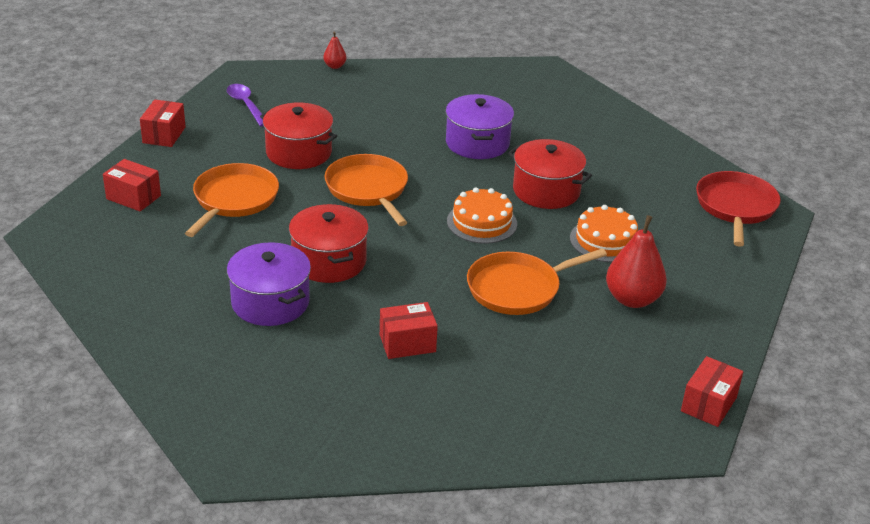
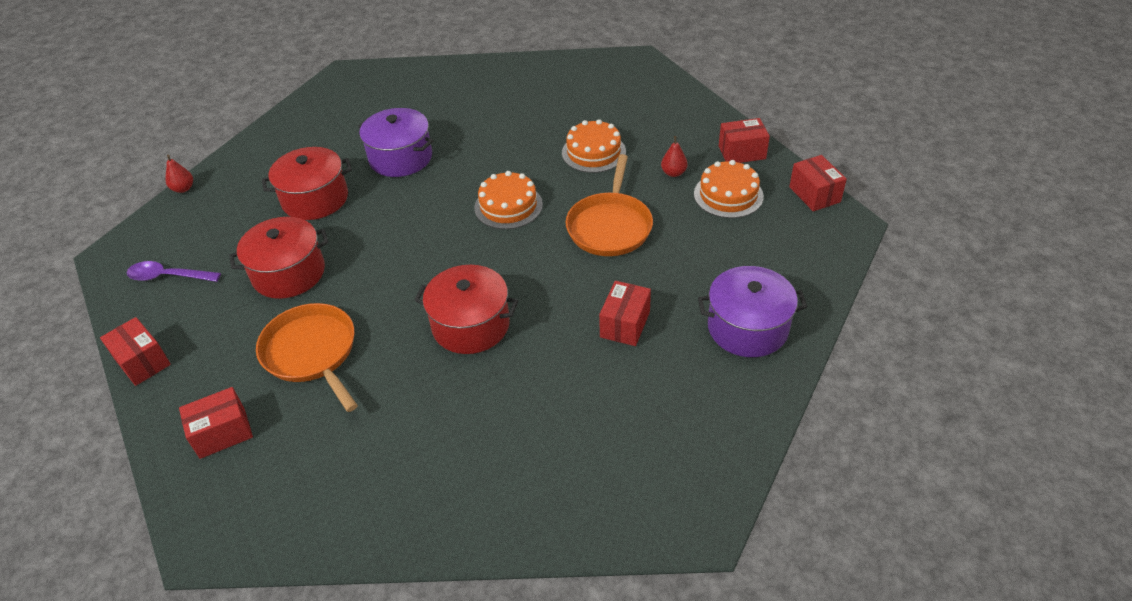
camera: 50 degrees left, 10 degrees up
purple pot [227,242,311,326] -> purple pot moved to [698,266,807,357]
orange pan [325,154,408,226] -> none
red pot [508,139,592,209] -> red pot moved to [262,147,352,220]
red pear [606,215,667,308] -> red pear [661,136,688,177], size x0.50
red pan [696,171,781,247] -> none
none -> orange cake [694,160,764,218]
none -> red box [719,118,770,163]

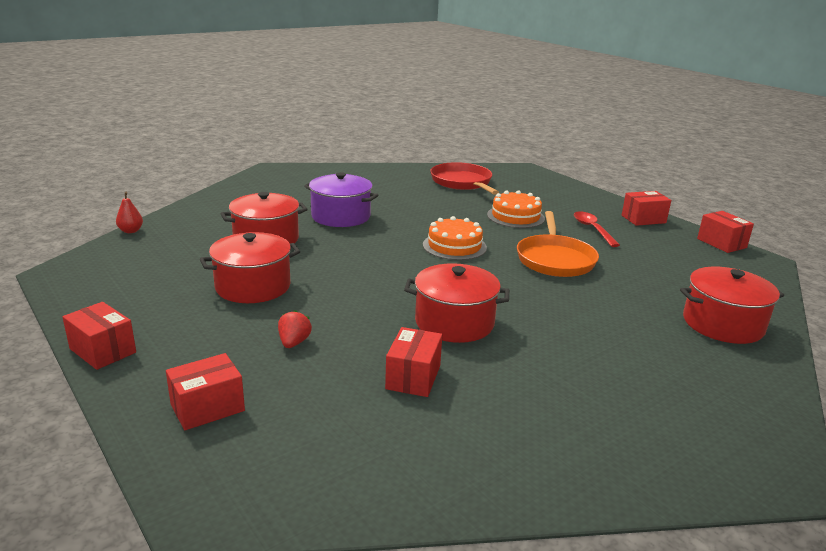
camera: 10 degrees left, 20 degrees down
purple spoon [127,261,221,282] -> none
orange pan [256,303,358,412] -> red strawberry [278,310,312,348]
red box [599,281,651,346] -> red box moved to [385,327,442,397]
red pear [661,136,688,177] -> red spoon [574,211,620,247]
orange cake [694,160,764,218] -> none
purple pot [698,266,807,357] -> red pot [680,267,784,344]
none -> red pan [430,162,499,195]

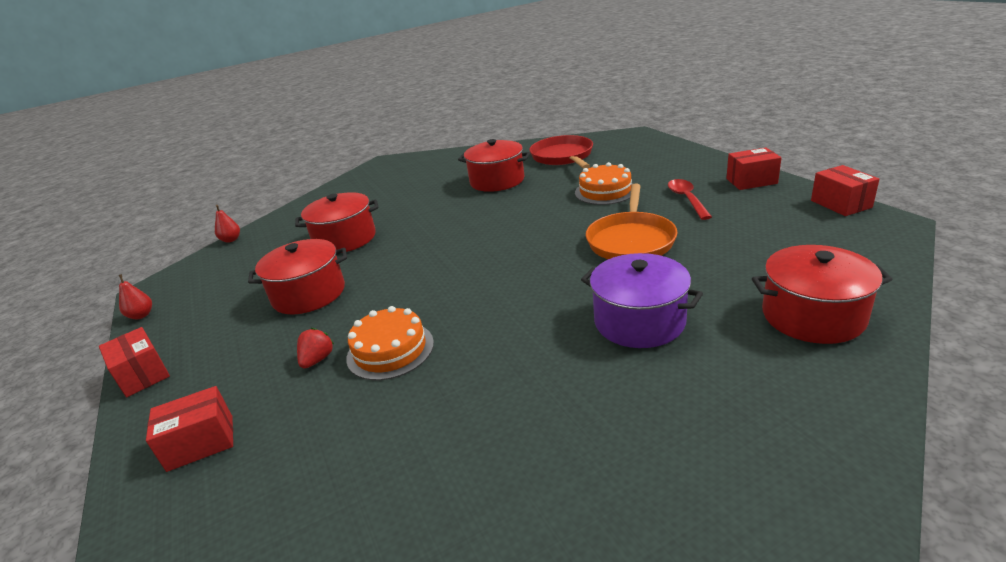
camera: 15 degrees right, 5 degrees up
purple pot [304,172,378,227] -> purple pot moved to [581,253,703,348]
red box [385,327,442,397] -> none
red pot [404,263,509,343] -> red pot moved to [458,139,530,192]
orange cake [423,216,487,260] -> orange cake moved to [346,306,434,380]
none -> red pear [119,274,152,319]

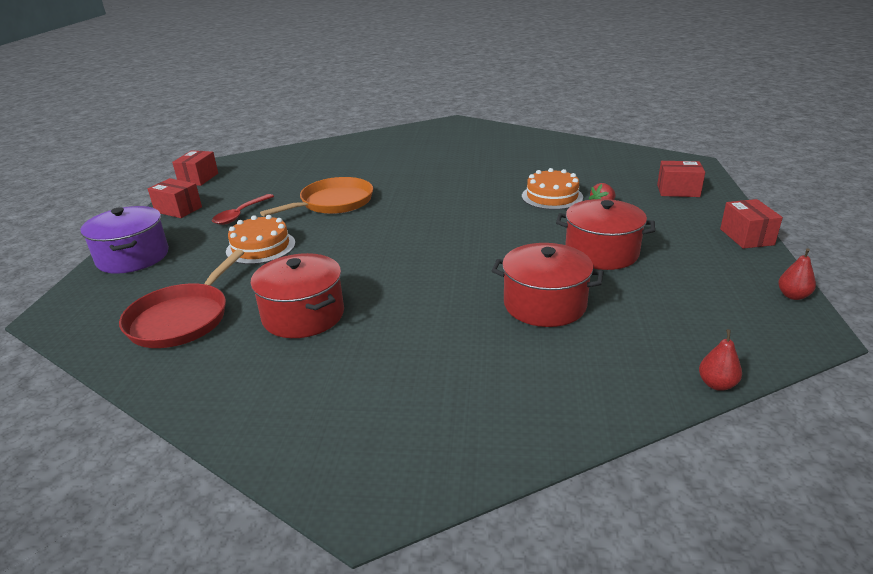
camera: 150 degrees left, 0 degrees up
purple pot [581,253,703,348] -> purple pot moved to [81,206,169,274]
red pot [752,245,893,344] -> none

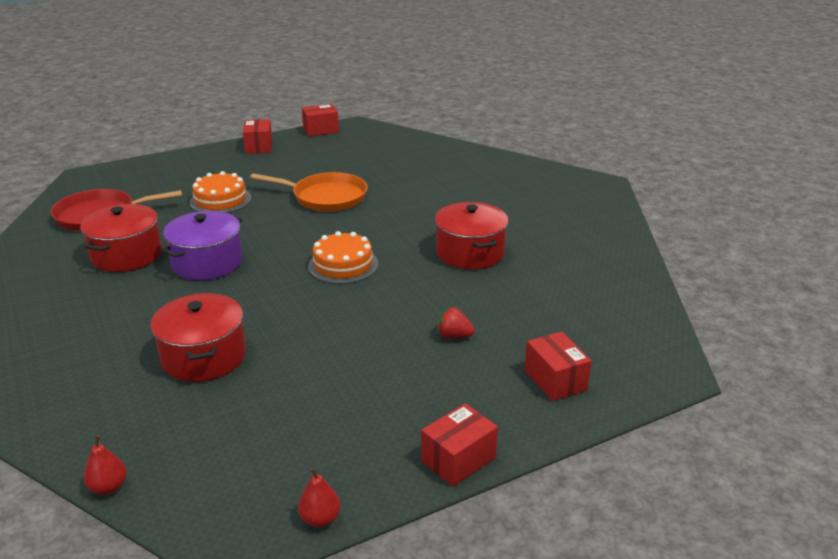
camera: 55 degrees right, 0 degrees up
purple pot [81,206,169,274] -> purple pot moved to [161,211,243,280]
red spoon [212,194,274,225] -> none
orange cake [522,168,583,210] -> orange cake moved to [308,231,378,284]
red pot [556,199,655,270] -> red pot moved to [435,202,509,269]

